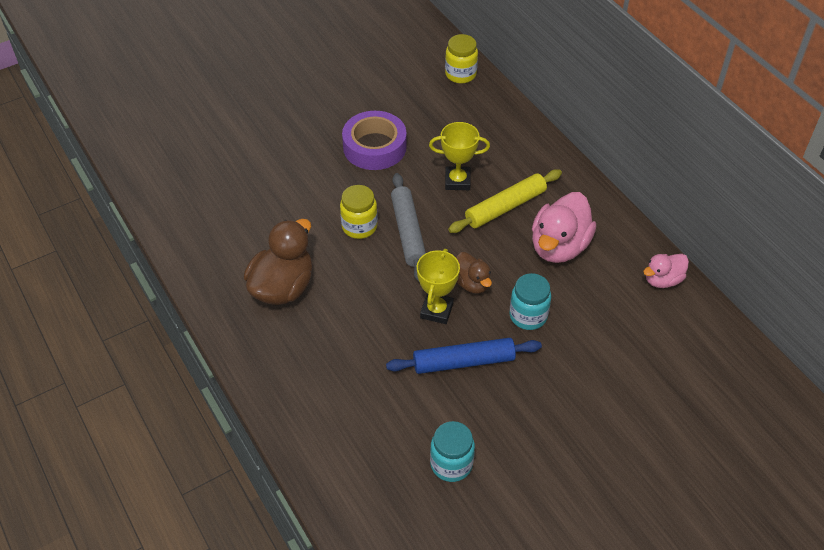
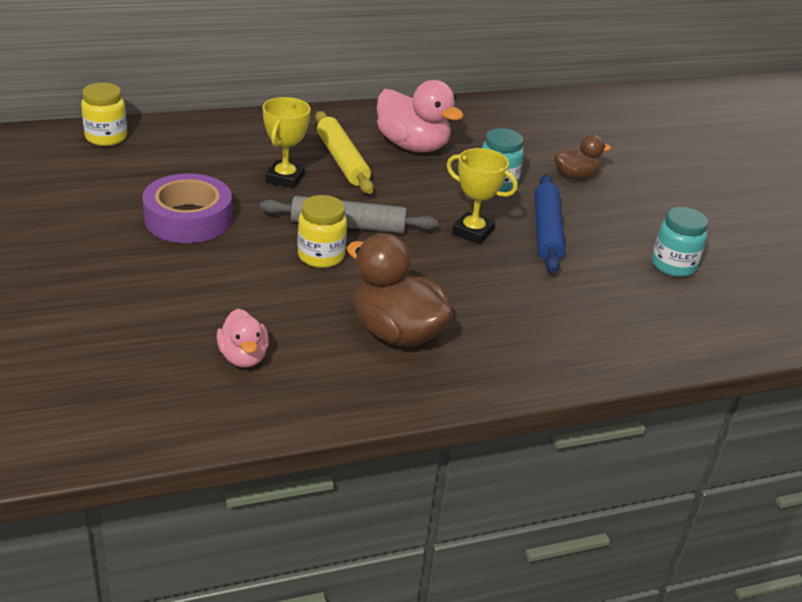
camera: 80 degrees left, 15 degrees down
brown duck [456,252,492,294] -> brown duck moved to [554,134,611,180]
pink duck [643,254,689,288] -> pink duck moved to [217,309,269,368]

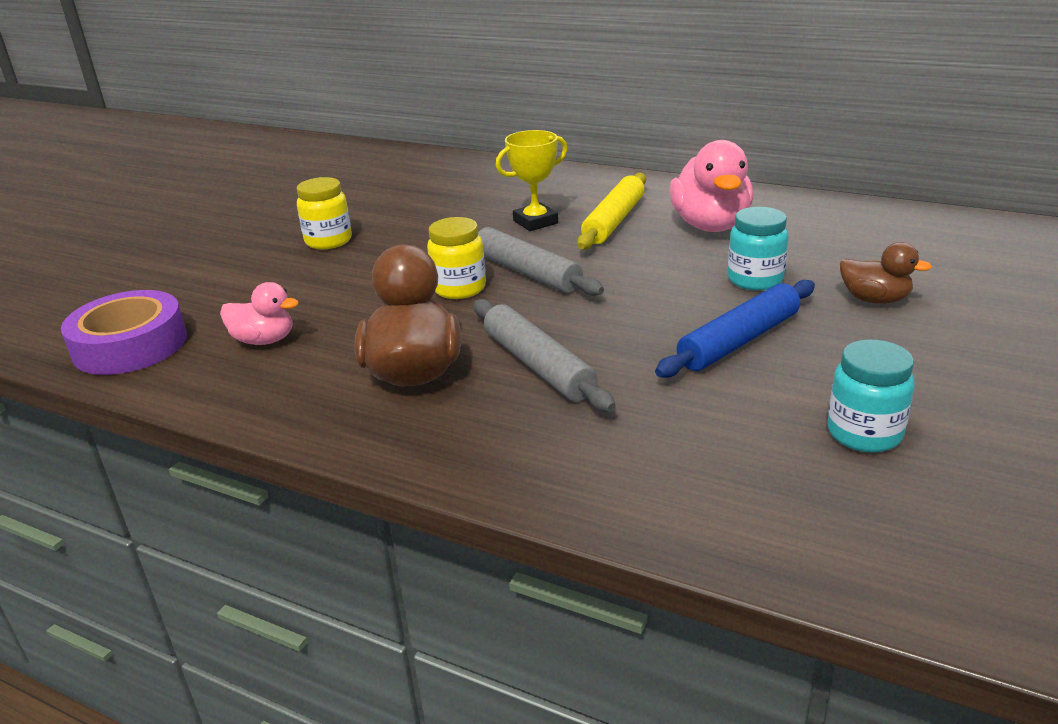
camera: 50 degrees right, 5 degrees down
yellow jar [81,83,127,146] -> yellow jar moved to [297,177,352,249]
purple tape [142,173,232,243] -> purple tape moved to [61,290,187,375]
pink duck [217,309,269,368] -> pink duck turned 105 degrees counterclockwise [220,282,299,345]
yellow trophy [446,148,517,244] -> none
none -> grey rolling pin [474,299,616,412]

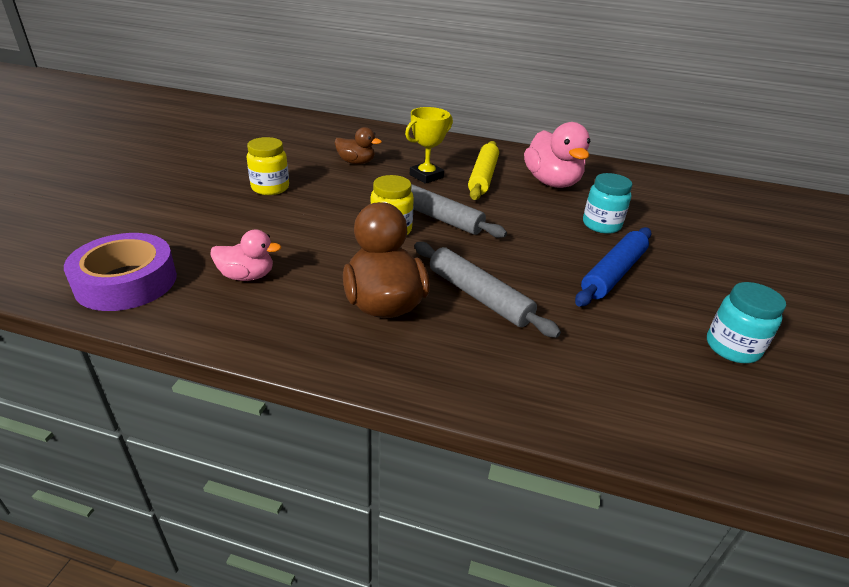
camera: 15 degrees left, 5 degrees up
brown duck [840,242,932,304] -> brown duck moved to [335,127,382,164]

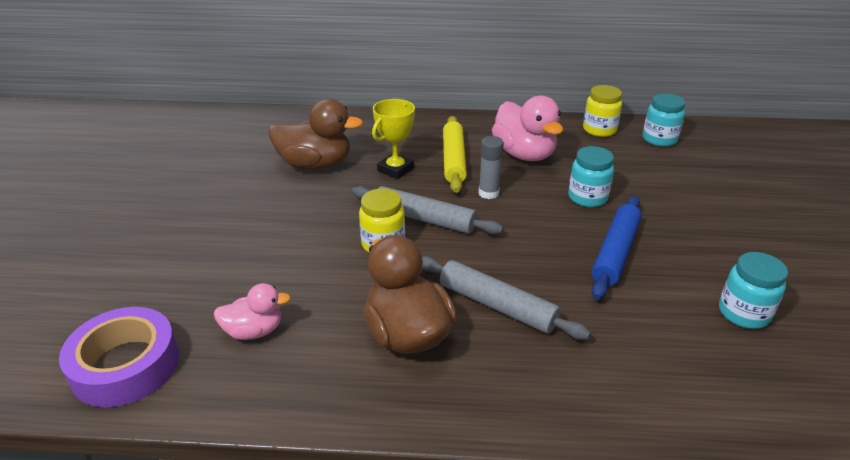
camera: 10 degrees left, 0 degrees up
yellow jar [247,137,289,195] -> yellow jar moved to [583,85,622,137]
brown duck [335,127,382,164] -> brown duck [269,99,363,170], size x1.75
none -> grey glue stick [478,136,504,199]
none -> turquoise jar [643,93,686,147]

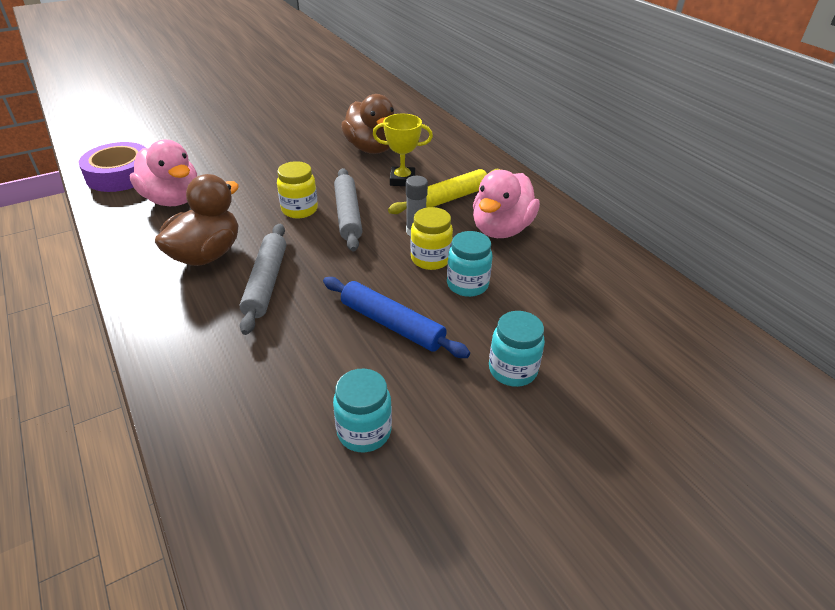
camera: 55 degrees right, 5 degrees up
pink duck [213,283,291,340] -> pink duck [130,140,197,206], size x1.75
yellow jar [583,85,622,137] -> yellow jar moved to [410,207,453,270]
blue rolling pin [591,196,641,300] -> blue rolling pin turned 45 degrees clockwise [323,277,470,358]
turquoise jar [643,93,686,147] -> turquoise jar moved to [489,311,545,387]

